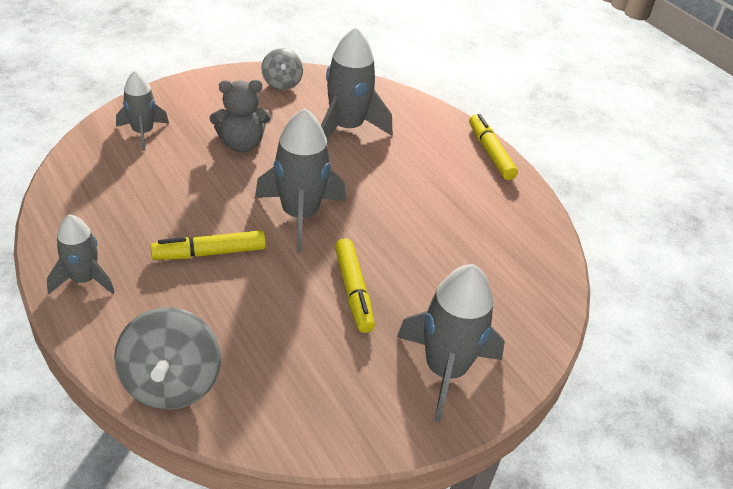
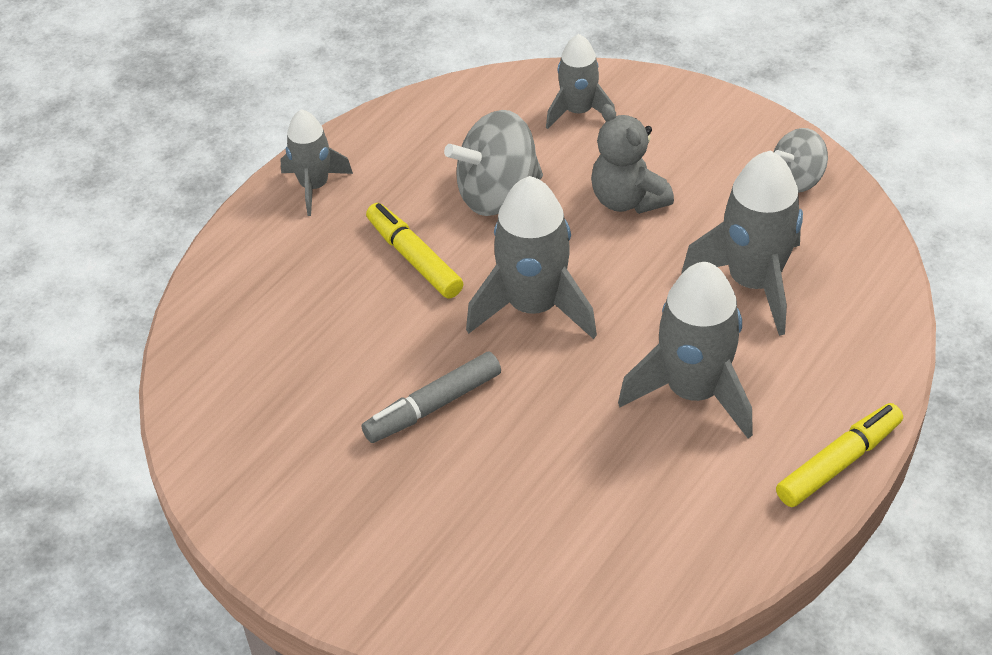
camera: 75 degrees right, 5 degrees up
grey spinning top [114,307,221,410] -> grey spinning top moved to [444,110,543,216]
yellow marker [335,238,375,333] -> grey marker [361,352,501,443]
grey rocket [397,264,505,422] -> grey rocket moved to [618,262,753,439]

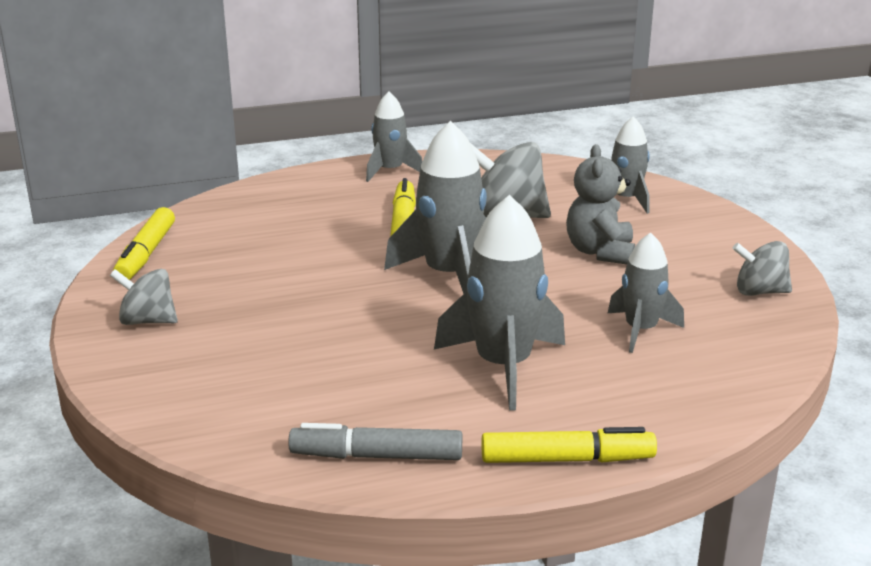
camera: 35 degrees right, 20 degrees down
grey marker [361,352,501,443] -> grey marker moved to [288,423,462,460]
grey rocket [681,151,803,336] -> grey rocket [608,233,684,353], size x0.61
none -> grey spinning top [110,269,178,325]
none -> yellow marker [113,207,175,280]

